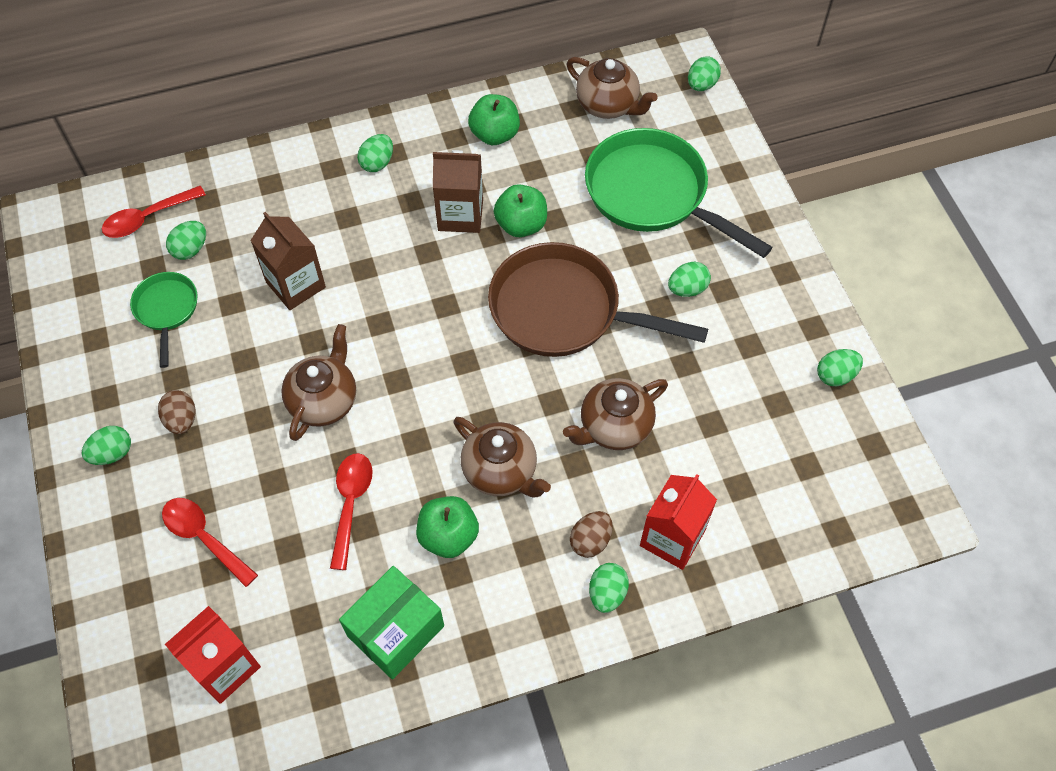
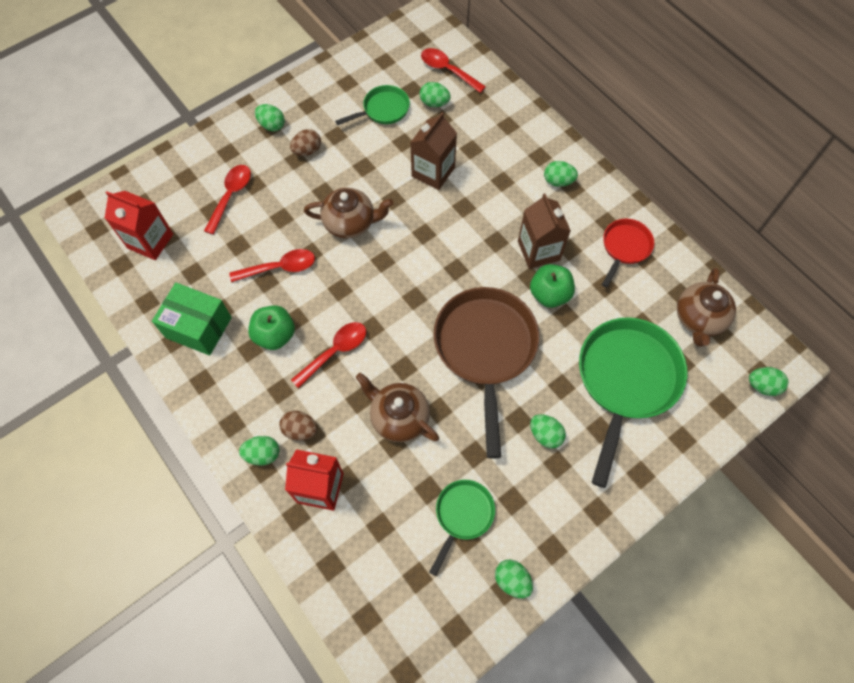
camera: 70 degrees right, 5 degrees up
brown teapot [453,417,551,498] -> red spoon [291,322,366,388]
green apple [468,94,520,145] -> red pan [602,219,654,288]
none -> green pan [429,480,495,576]

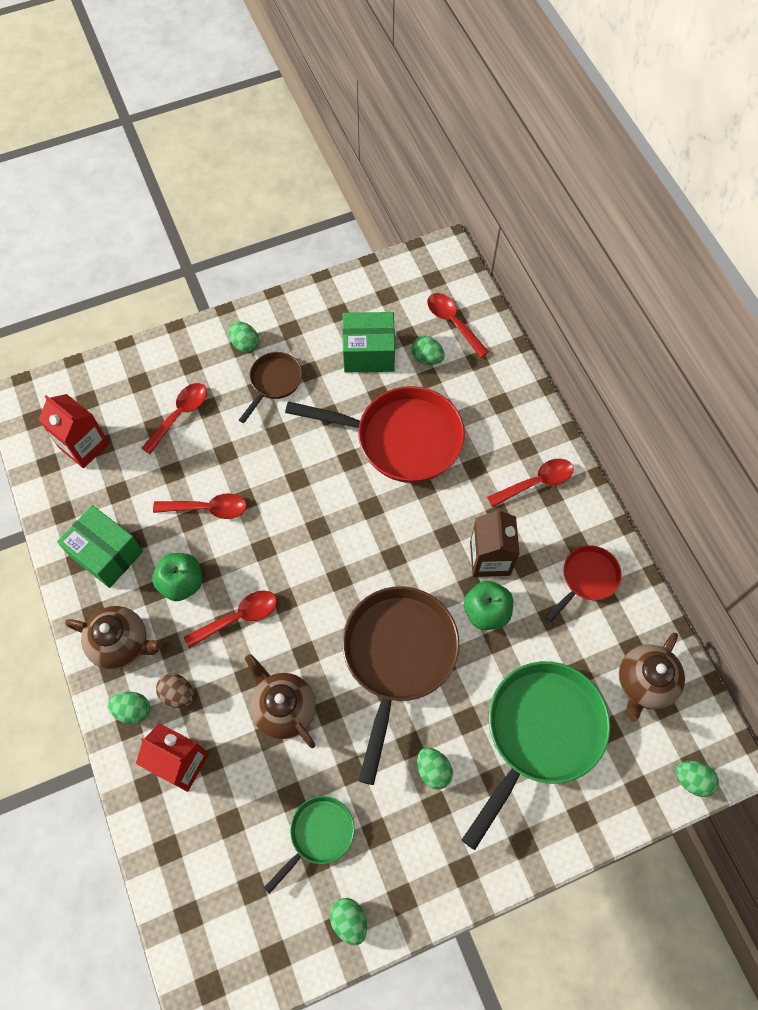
camera: 15 degrees right, 0 degrees up
brown egg [290,129,321,156] -> brown pan [239,352,302,423]
brown teapot [304,188,393,239] -> brown teapot moved to [65,606,162,669]
green pan [335,85,410,125] -> green box [342,312,395,372]
brown carton [410,112,457,190] -> red pan [285,386,465,483]
green egg [544,161,578,187] -> red spoon [487,459,574,507]

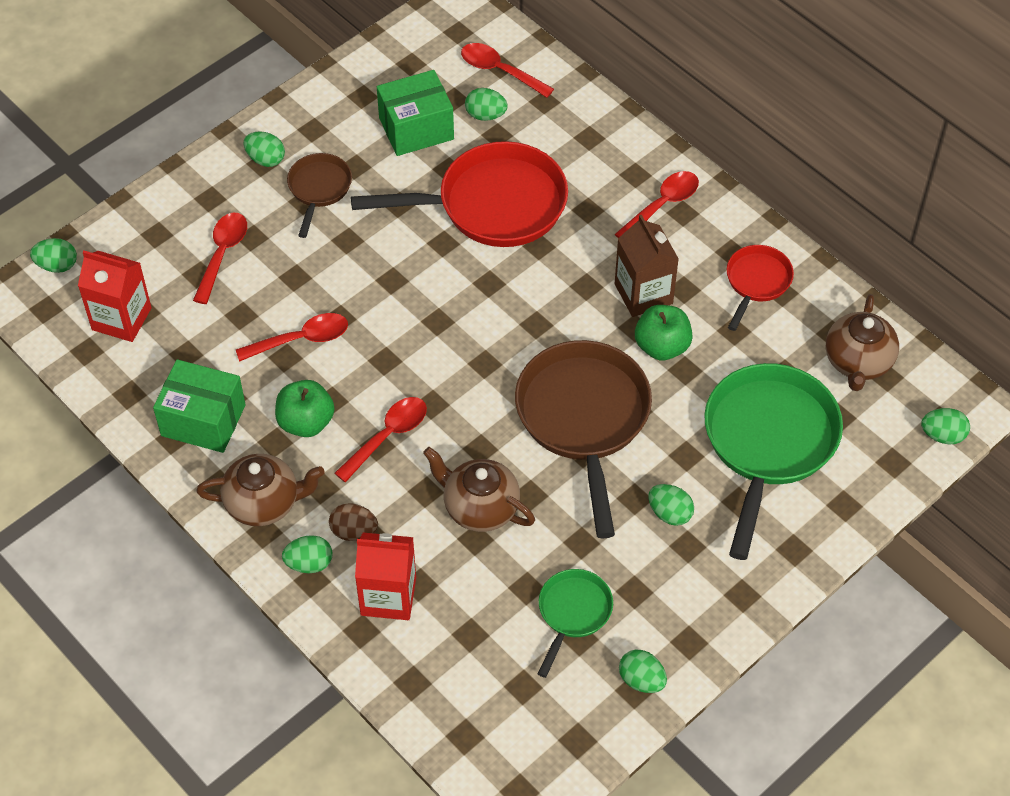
camera: 20 degrees left, 10 degrees down
none -> green egg [30,238,77,273]

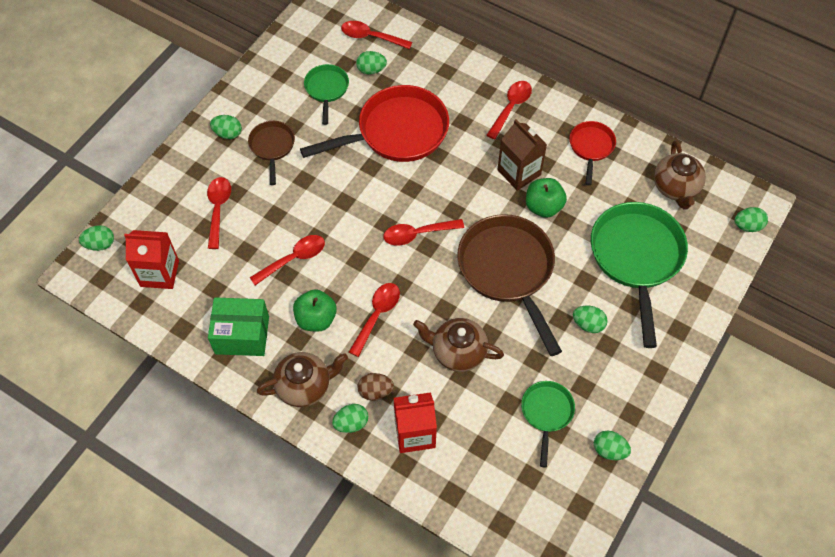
camera: 15 degrees left, 5 degrees up
green box [377,70,454,156] -> green pan [304,64,349,125]
none -> red spoon [383,219,464,246]

